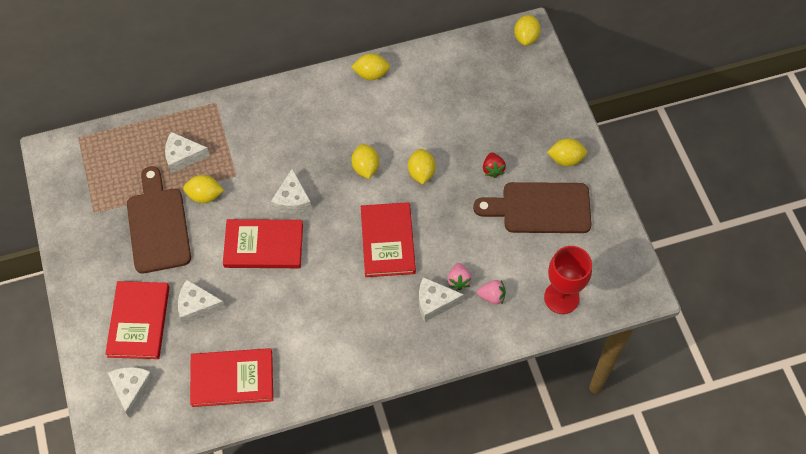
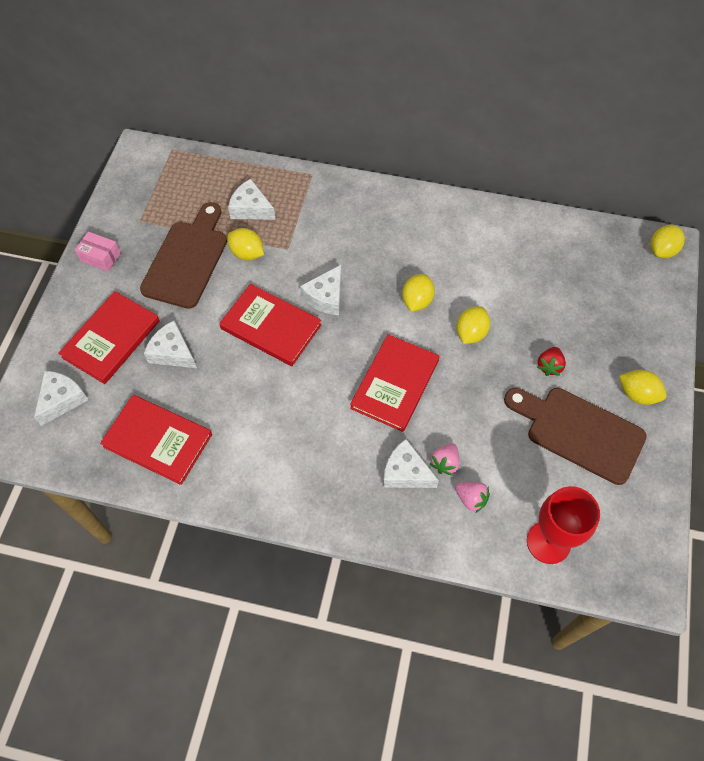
camera: 30 degrees right, 0 degrees up
yellow lemon [351,53,390,80] -> none
none -> pink box [75,231,121,272]

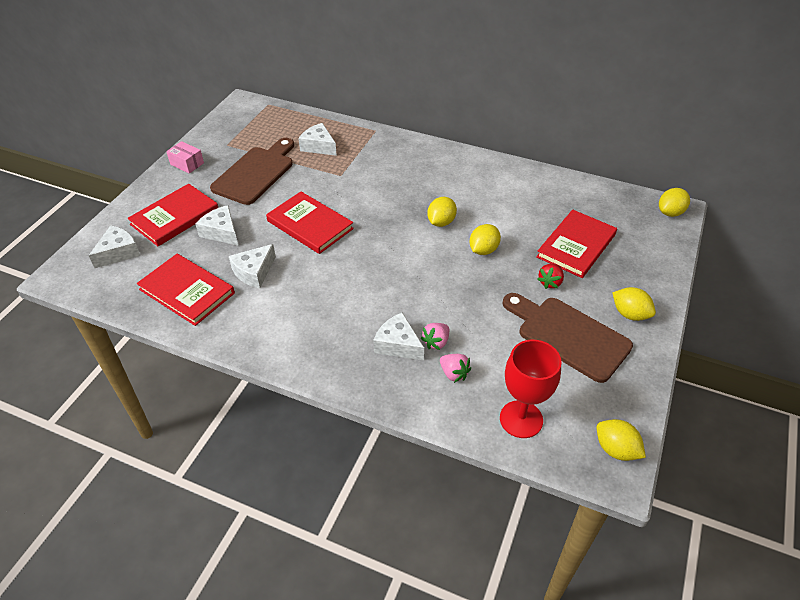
camera: 10 degrees right, 15 degrees down
yellow lemon [227,228,264,260] -> yellow lemon moved to [597,419,646,461]
white cheese [300,265,341,315] -> white cheese moved to [229,244,276,288]
red book [350,334,440,432] -> red book moved to [536,210,617,278]

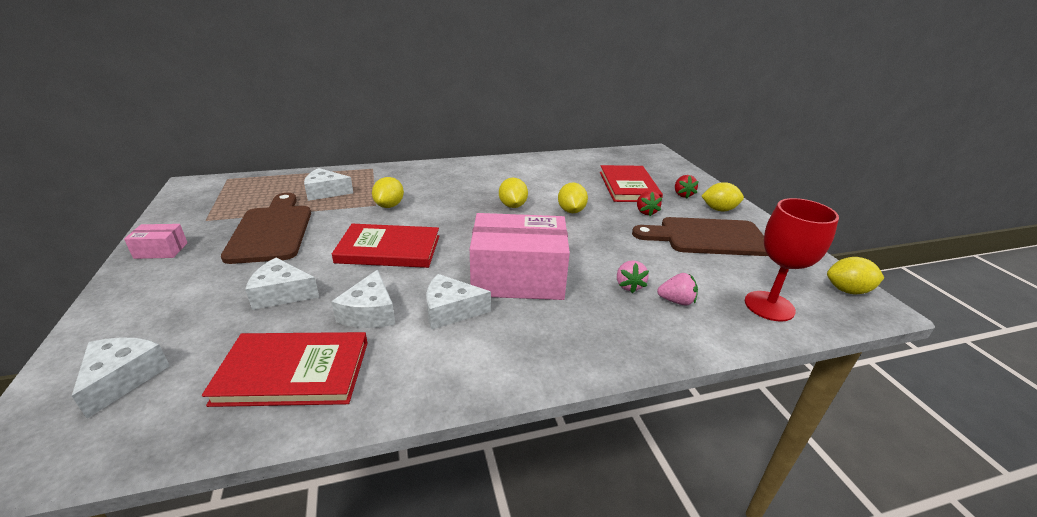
camera: 40 degrees left, 15 degrees down
red book [127,184,218,246] -> none
white cheese [373,312,424,360] -> white cheese moved to [426,274,491,329]
yellow lemon [659,188,690,217] -> yellow lemon moved to [372,177,404,208]
none -> pink box [470,213,570,300]
none -> red strawberry [675,175,699,198]

